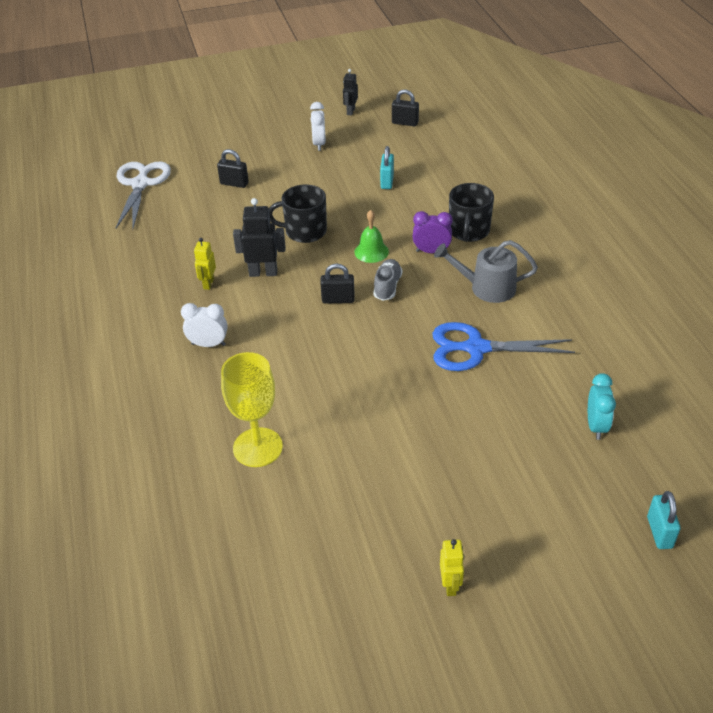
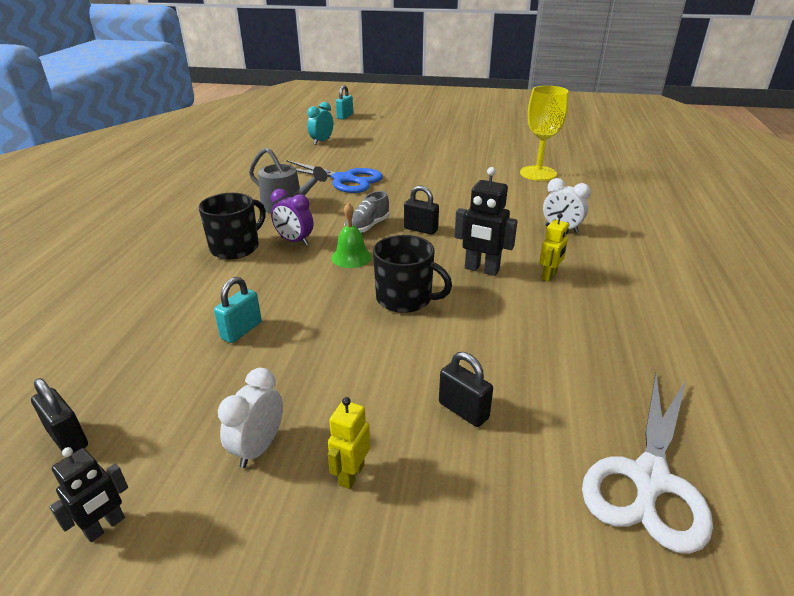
camera: 155 degrees left, 10 degrees down
yellow robot [440,539,464,596] -> yellow robot moved to [328,397,370,489]

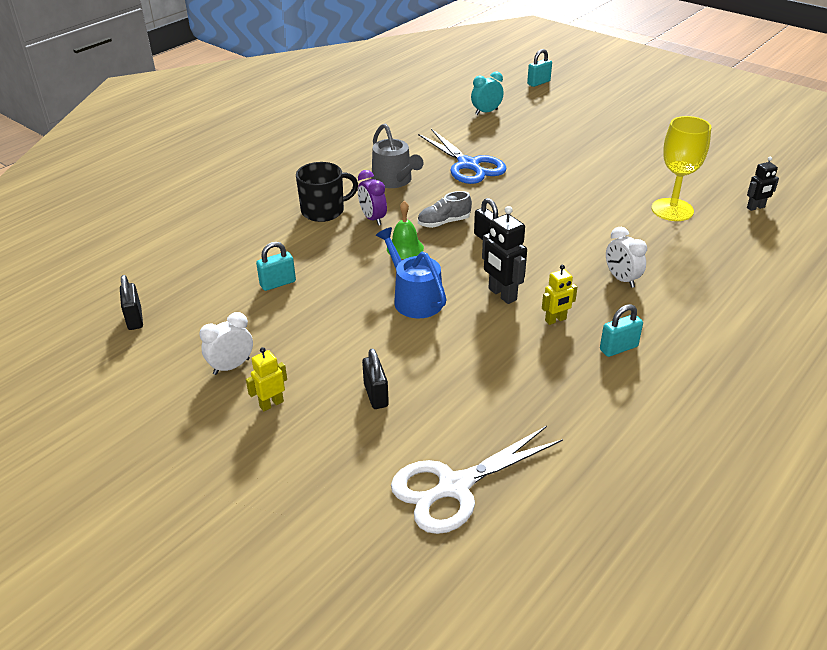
camera: 30 degrees right, 5 degrees up
black robot [49,447,128,542] -> black robot moved to [747,157,779,211]
black mug [373,235,452,313] -> blue watering can [376,227,447,318]
none -> turquoise padlock [600,304,643,357]

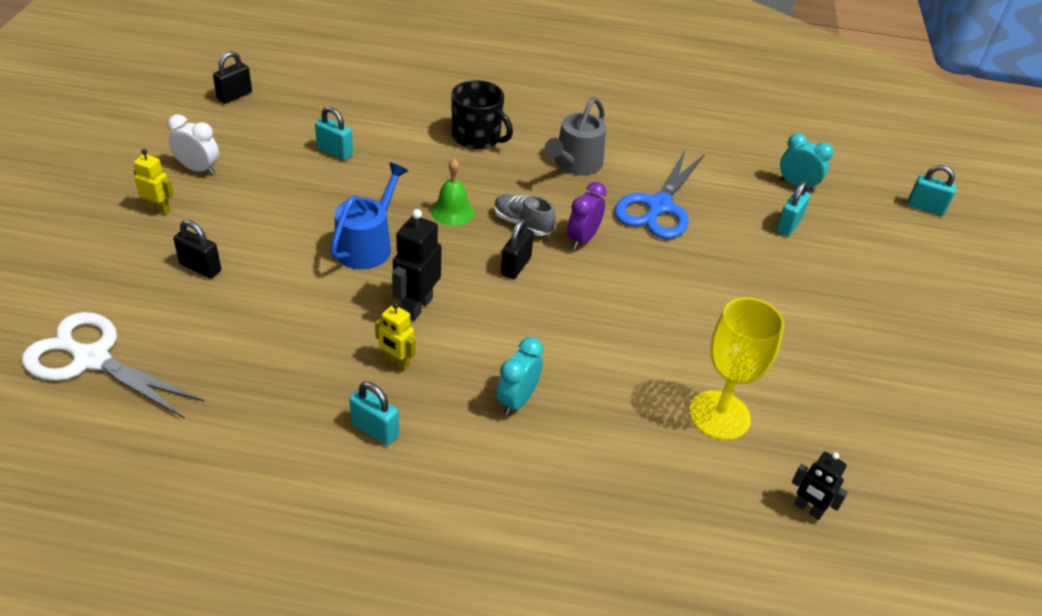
camera: 55 degrees right, 5 degrees up
purple clock [358,170,387,226] -> purple clock moved to [567,182,607,249]
black padlock [362,349,389,409] -> black padlock turned 75 degrees clockwise [173,220,221,278]
white clock [606,227,647,288] -> turquoise clock [496,337,543,416]
none -> turquoise padlock [776,181,810,236]

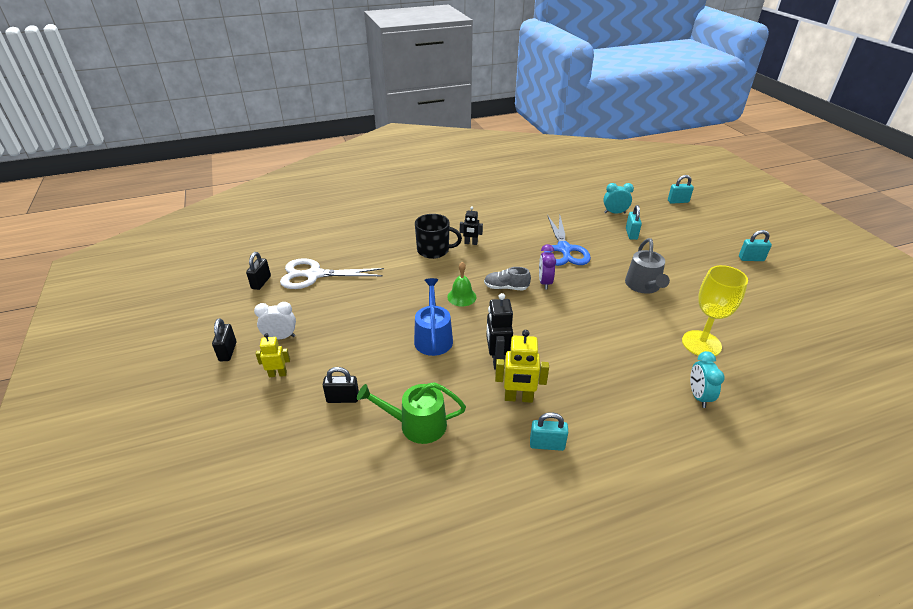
camera: 25 degrees left, 5 degrees down
white scissors [22,312,205,419] -> white scissors moved to [280,258,384,289]
turquoise padlock [315,107,353,160] -> turquoise padlock moved to [739,230,772,261]
yellow robot [375,302,415,370] -> yellow robot [495,330,549,403], size x1.58
turquoise clock [496,337,543,416] -> turquoise clock moved to [690,351,725,408]
black padlock [501,219,534,279] -> black padlock moved to [212,318,237,361]
grey watering can [545,97,606,175] -> grey watering can moved to [625,238,670,294]
black robot [792,452,848,520] -> black robot moved to [460,206,483,245]
none -> green watering can [357,382,466,444]

